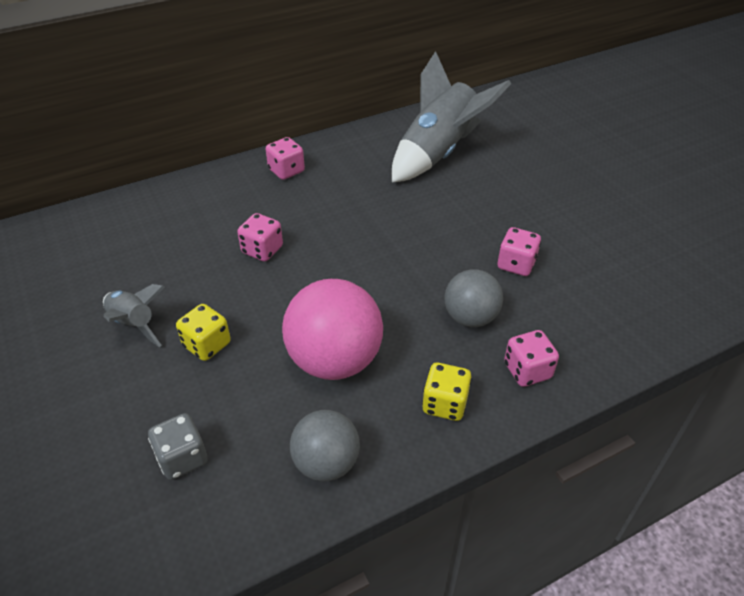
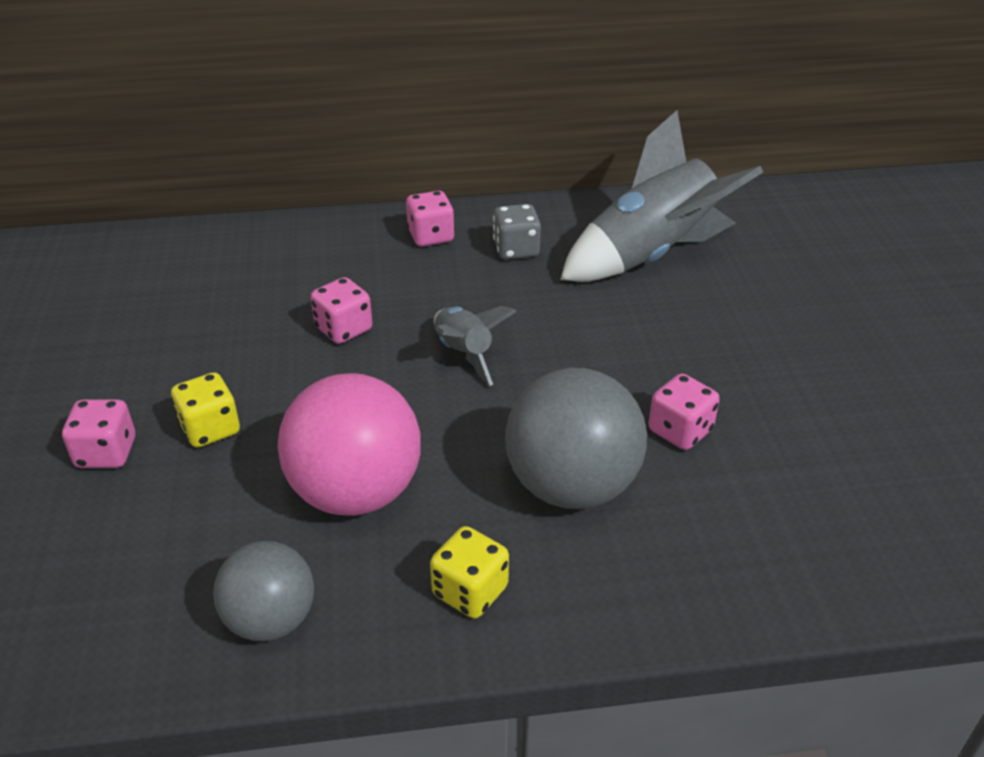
camera: 20 degrees right, 5 degrees down
grey rocket [103,284,165,347] -> grey rocket moved to [434,306,517,386]
grey dice [148,413,207,480] -> grey dice moved to [493,204,541,260]
grey ball [445,269,503,327] -> grey ball [505,368,647,509], size x1.61
pink dice [504,330,559,387] -> pink dice moved to [62,399,135,468]

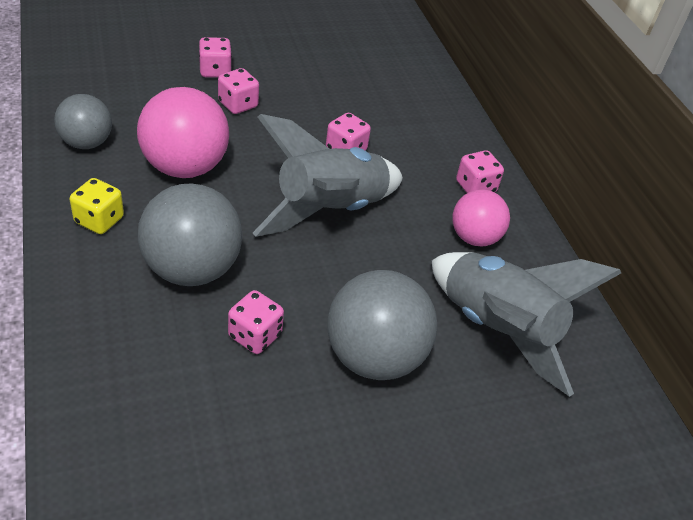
camera: 75 degrees right, 5 degrees up
yellow dice [171,372,240,448] -> pink dice [218,68,259,114]
grey rocket [434,306,517,386] -> grey rocket [253,114,403,237], size x1.93
grey dice [493,204,541,260] -> pink ball [452,189,510,247]
none -> grey ball [327,270,437,380]

